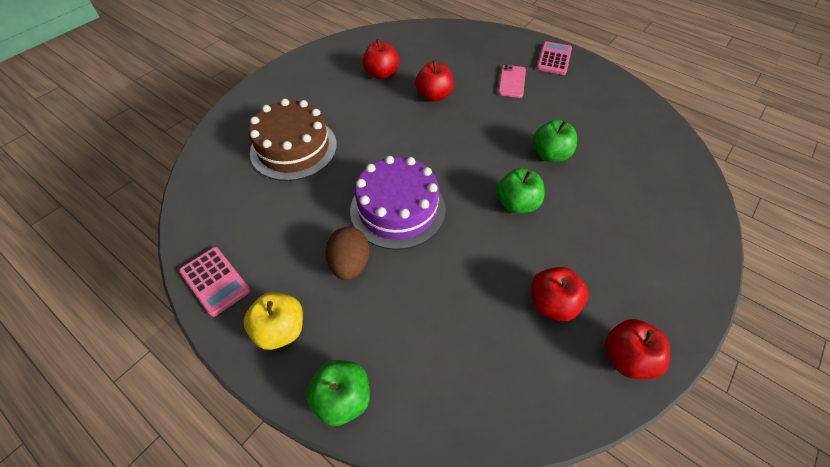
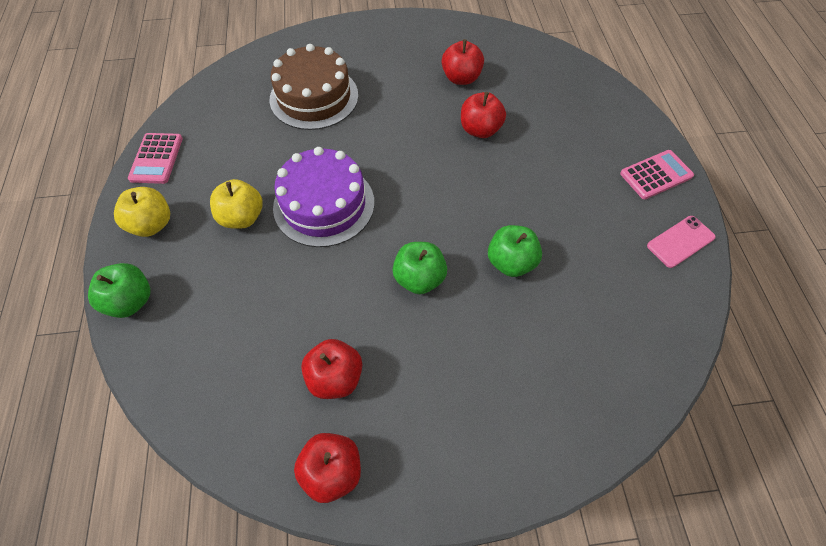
camera: 45 degrees right, 5 degrees up
brown egg [325,227,370,280] -> yellow apple [210,179,263,229]
pink phone [498,65,526,98] -> pink phone moved to [647,216,716,268]

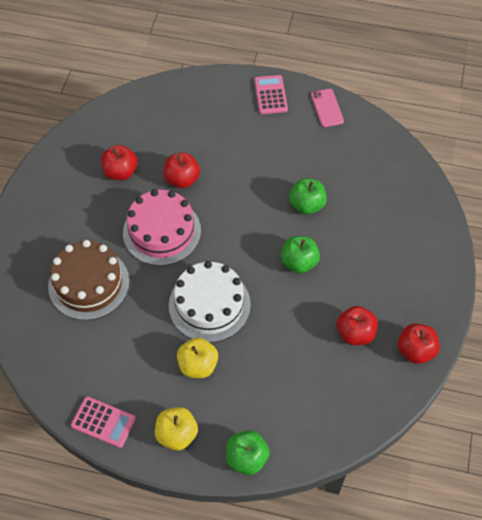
camera: 70 degrees left, 0 degrees up
purple cake [273,147,374,247] -> white cake [169,261,251,343]
none -> pink cake [123,189,201,266]

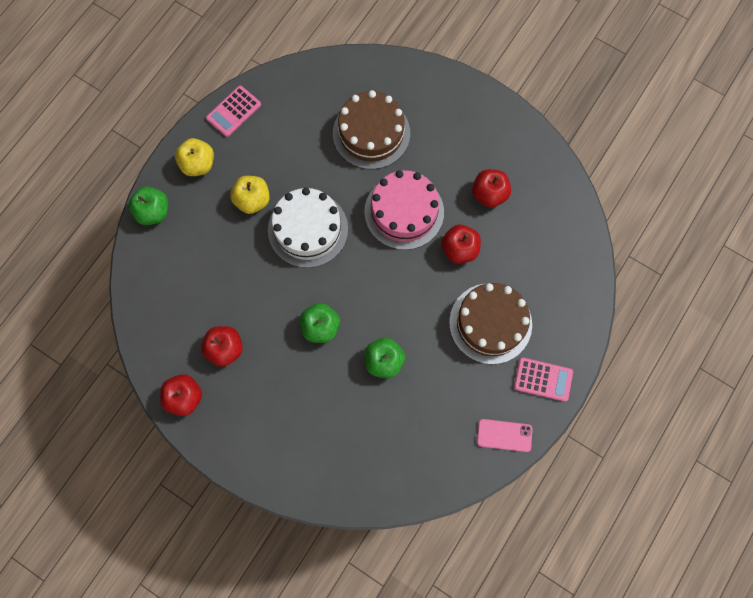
camera: 110 degrees right, 15 degrees up
none -> brown cake [449,283,532,364]

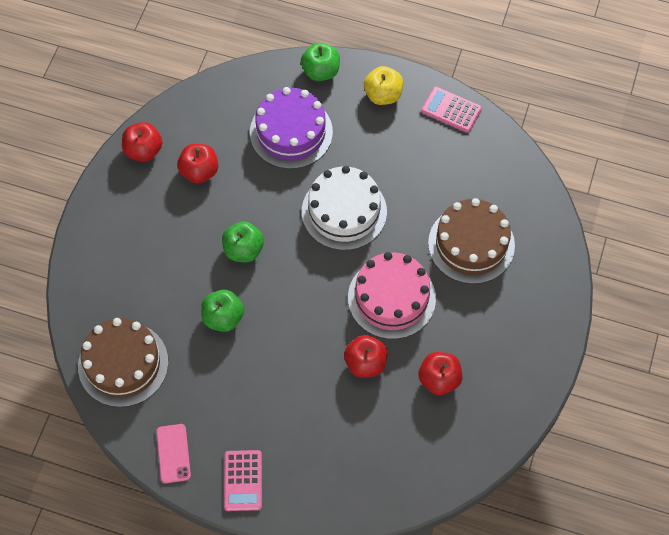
camera: 75 degrees right, 10 degrees down
yellow apple [230,176,270,214] -> none
brown cake [449,283,532,364] -> brown cake moved to [78,318,168,407]
none -> purple cake [250,87,333,169]

